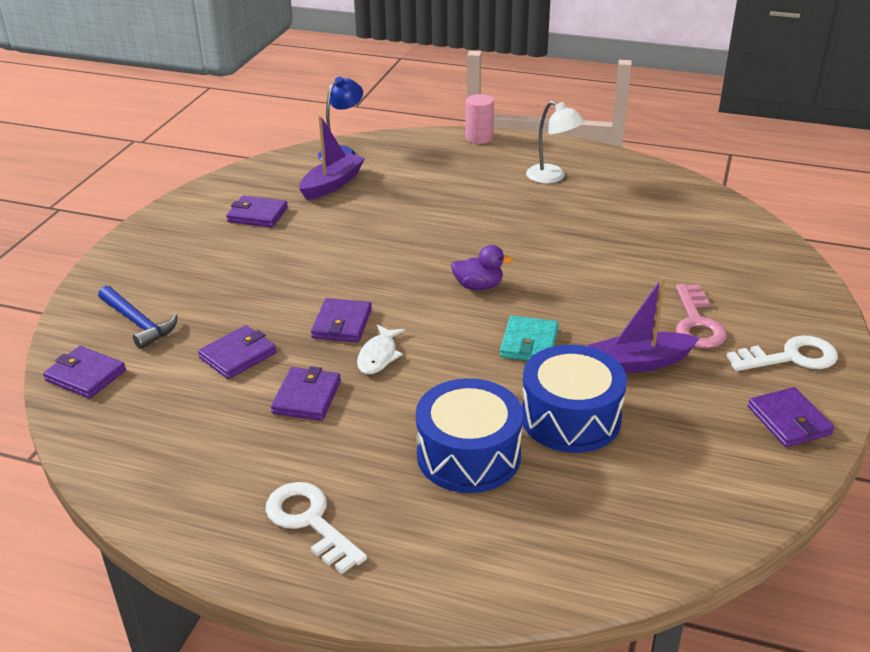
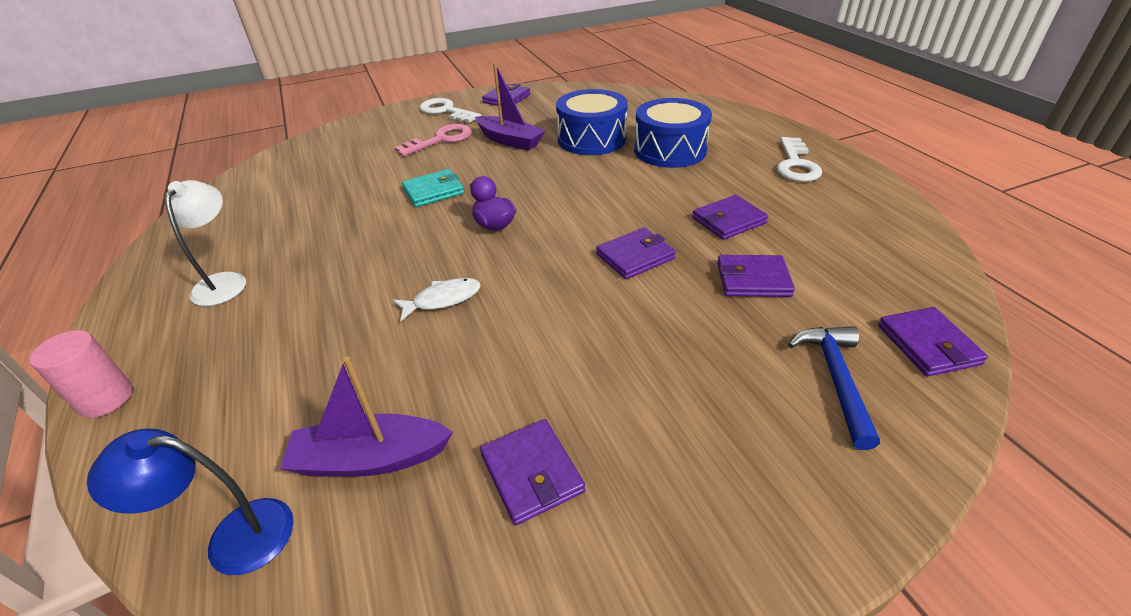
camera: 130 degrees left, 5 degrees up
white fish [357,325,405,374] -> white fish moved to [393,278,481,321]
turquoise wallet [500,315,559,361] -> turquoise wallet moved to [402,169,464,207]

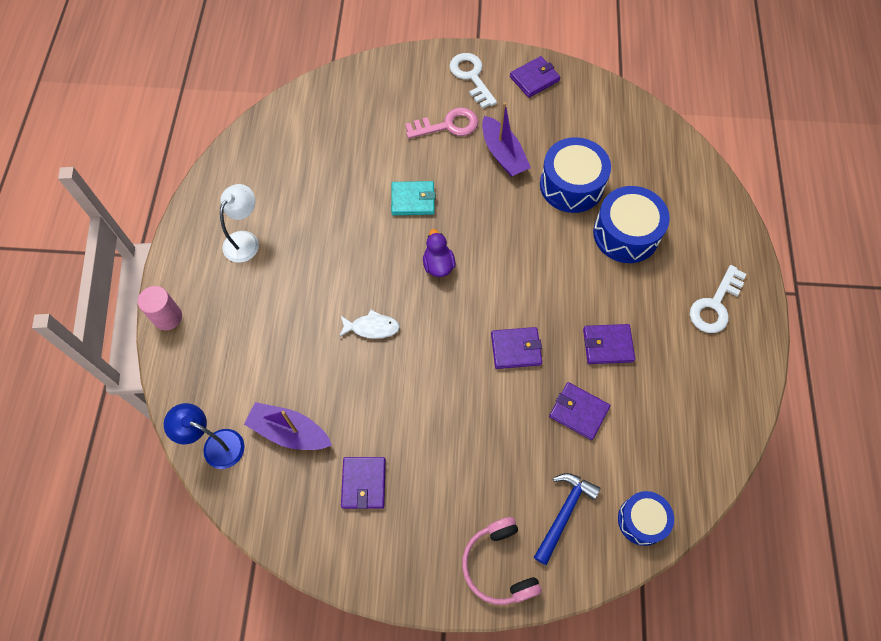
camera: 25 degrees right, 25 degrees up
purple wallet [878,307,988,376] -> blue drum [618,491,674,546]
none -> pink headphones [462,517,542,605]

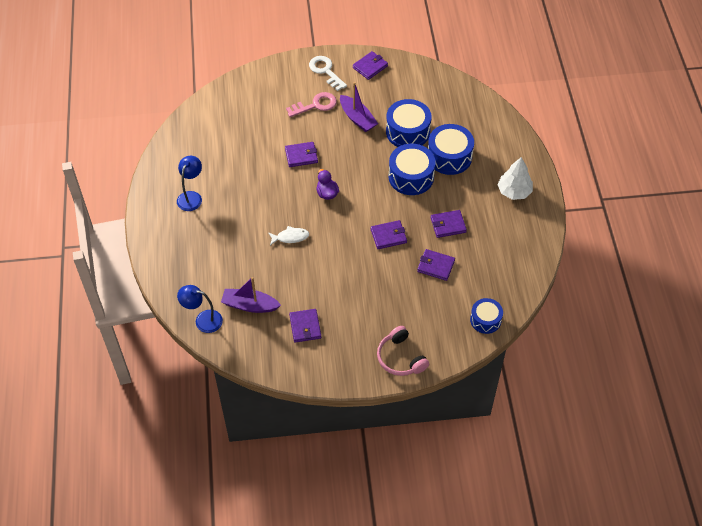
camera: 10 degrees left, 10 degrees down
pink cylinder [138,286,182,330] -> none
white lamp [220,184,259,263] -> blue lamp [177,156,202,211]
turquoise wallet [391,181,436,215] -> purple wallet [285,142,318,167]
blue hammer [534,473,601,565] -> none
white key [690,265,747,333] -> white tree [497,157,533,200]
none -> blue drum [389,144,436,195]

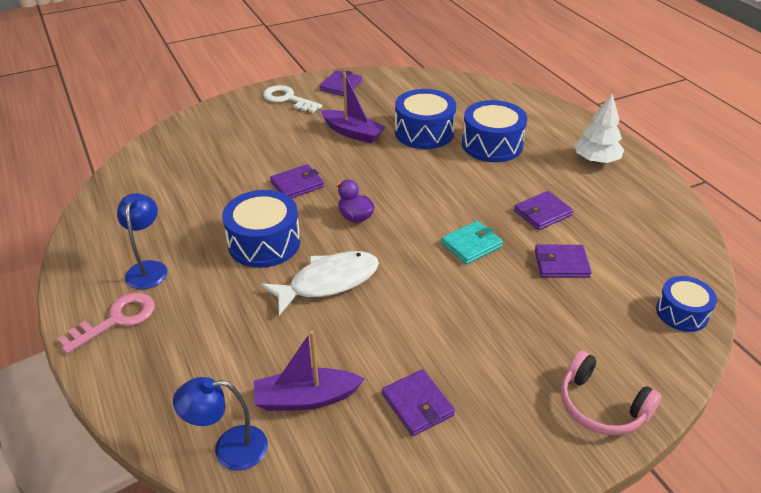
camera: 20 degrees left, 15 degrees down
white fish [268,226,309,245] -> white fish [261,251,379,315], size x1.79
pink key [286,92,337,117] -> pink key moved to [57,293,155,354]
purple wallet [371,220,407,249] -> turquoise wallet [441,221,503,264]
blue drum [389,144,436,195] -> blue drum moved to [222,190,300,268]

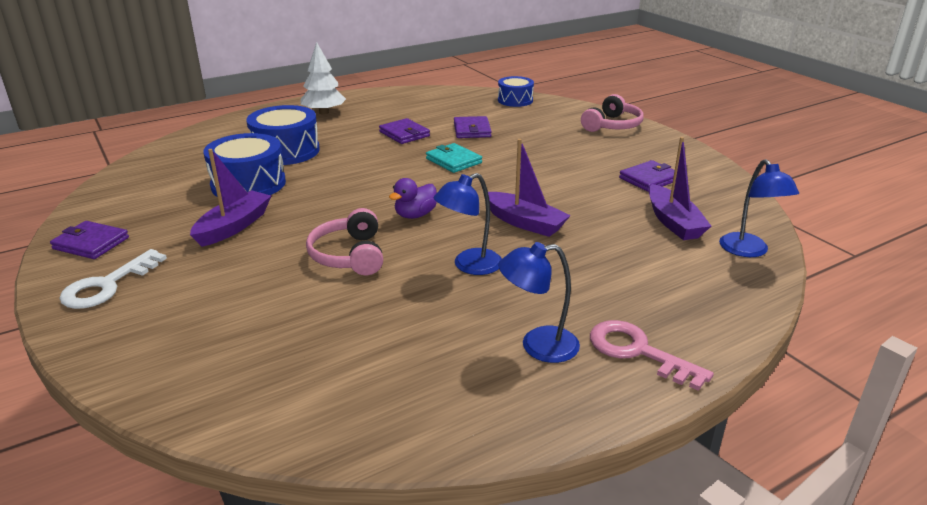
camera: 95 degrees left, 10 degrees down
blue drum [222,190,300,268] -> blue lamp [433,173,502,275]
white fish [261,251,379,315] -> purple boat [488,139,571,237]
purple wallet [270,164,324,198] -> pink headphones [306,208,383,275]

